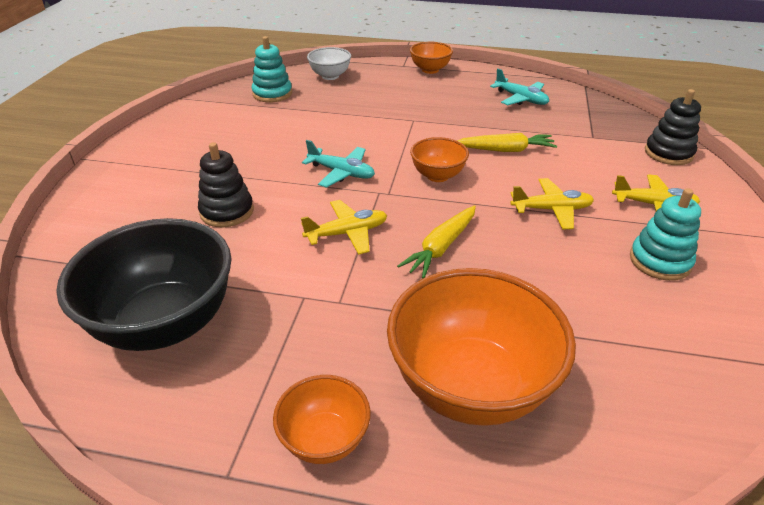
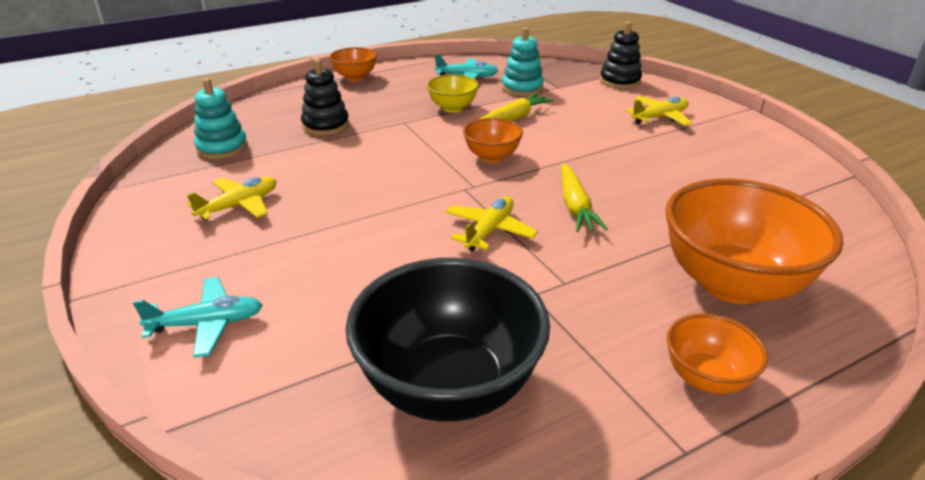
camera: 40 degrees left, 5 degrees down
black stacking toy [198,142,254,227] -> black stacking toy moved to [301,59,349,135]
turquoise plane [302,140,375,188] -> turquoise plane moved to [133,277,262,358]
white bowl [307,47,351,80] -> none
yellow plane [510,178,594,229] -> yellow plane moved to [187,177,276,220]
turquoise stacking toy [630,188,701,281] -> turquoise stacking toy moved to [502,27,544,96]
none -> yellow bowl [427,75,479,113]

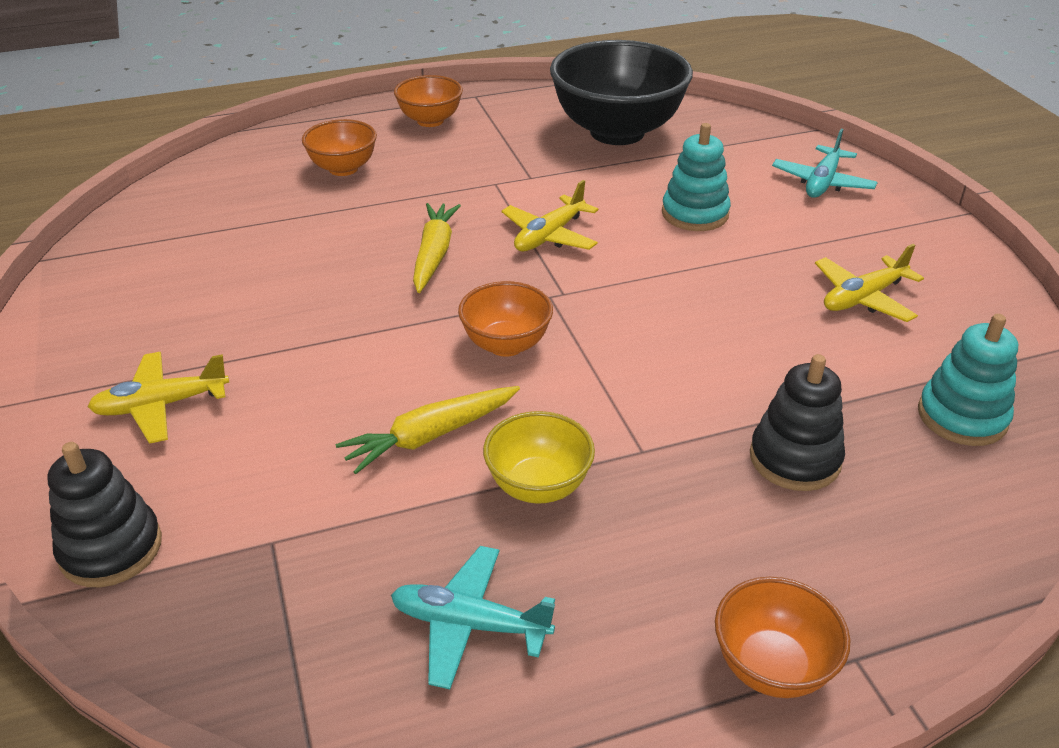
camera: 170 degrees left, 5 degrees up
turquoise plane [133,277,262,358] -> turquoise plane turned 60 degrees counterclockwise [772,128,878,198]
turquoise stacking toy [502,27,544,96] -> turquoise stacking toy moved to [662,123,731,231]
orange bowl [665,179,843,304] -> orange bowl [302,119,377,176], size x0.50

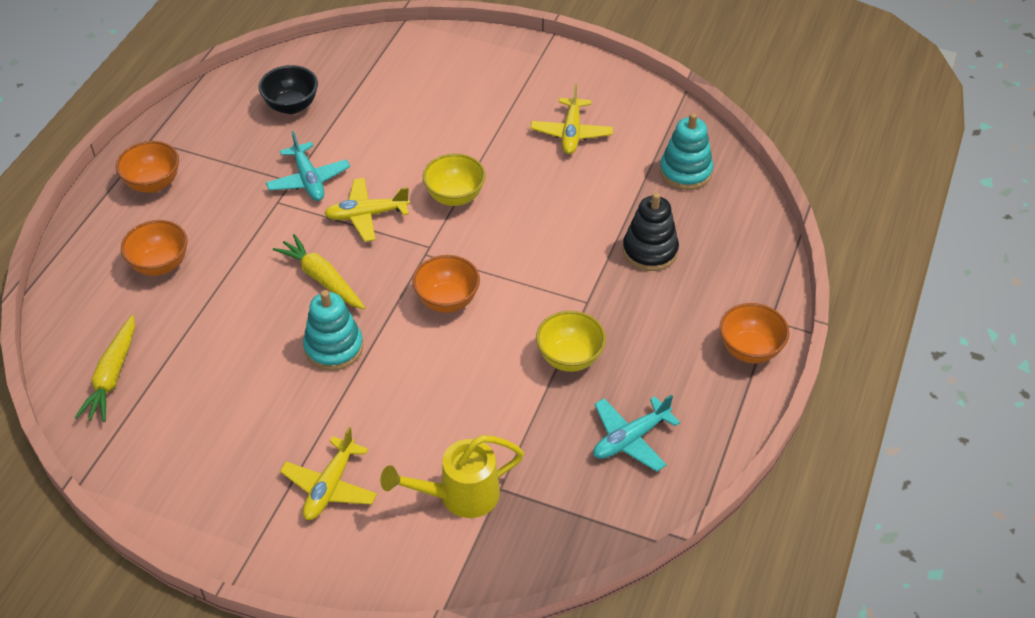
camera: 50 degrees left, 10 degrees up
black stacking toy [47,442,162,587] -> none
yellow carrot [336,386,520,474] -> yellow carrot moved to [75,315,135,422]
yellow plane [501,180,598,252] -> yellow plane turned 90 degrees clockwise [324,178,410,242]
black bowl [550,40,693,145] -> black bowl [259,65,318,114], size x0.50
turquoise stacking toy [662,123,731,231] -> turquoise stacking toy moved to [303,290,363,371]
turquoise plane [772,128,878,198] -> turquoise plane moved to [266,131,350,201]
none -> yellow watering can [381,435,524,518]
none -> yellow bowl [423,153,486,206]

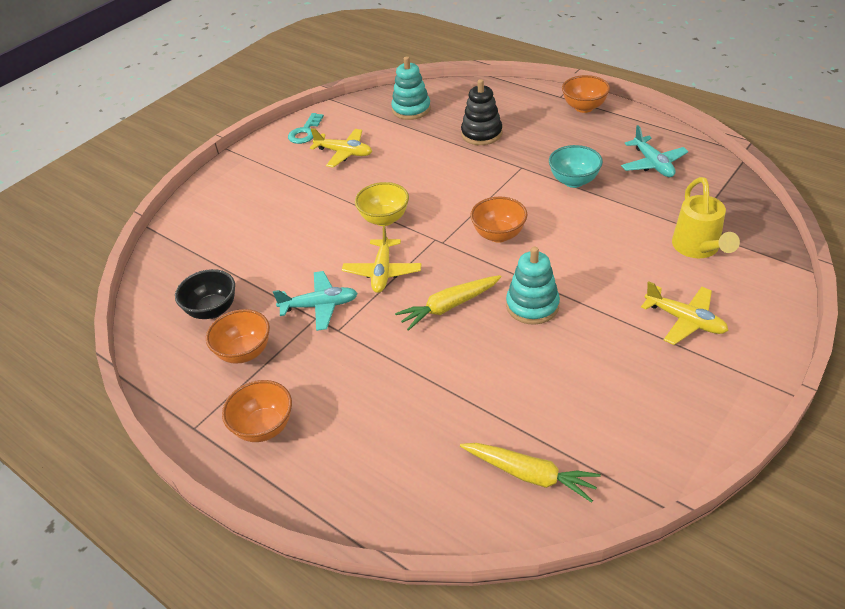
camera: 70 degrees left, 5 degrees down
orange bowl [121,220,188,276] -> orange bowl moved to [206,309,270,364]
yellow bowl [536,311,606,372] -> turquoise bowl [549,145,603,188]
none -> turquoise key [288,113,324,144]

